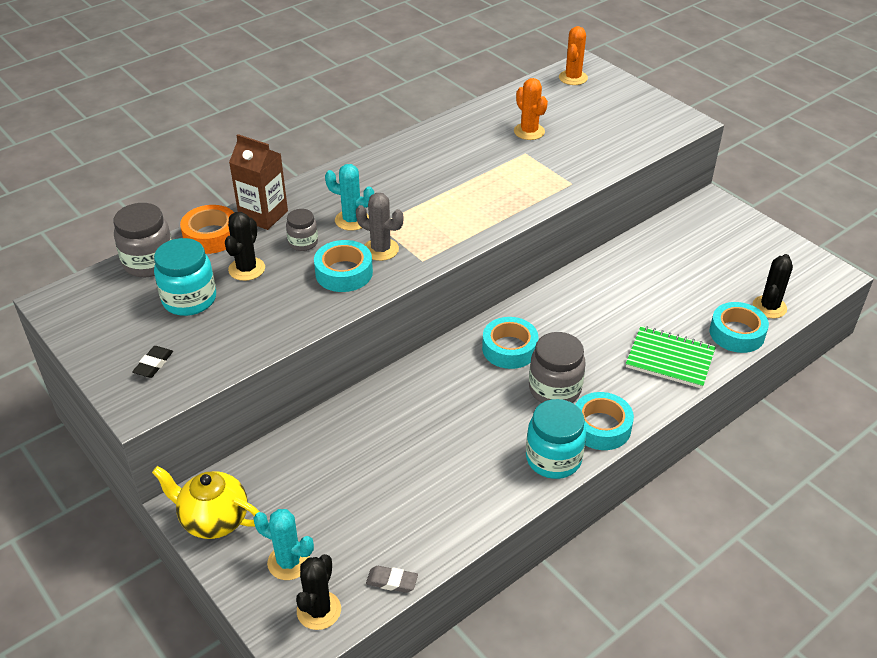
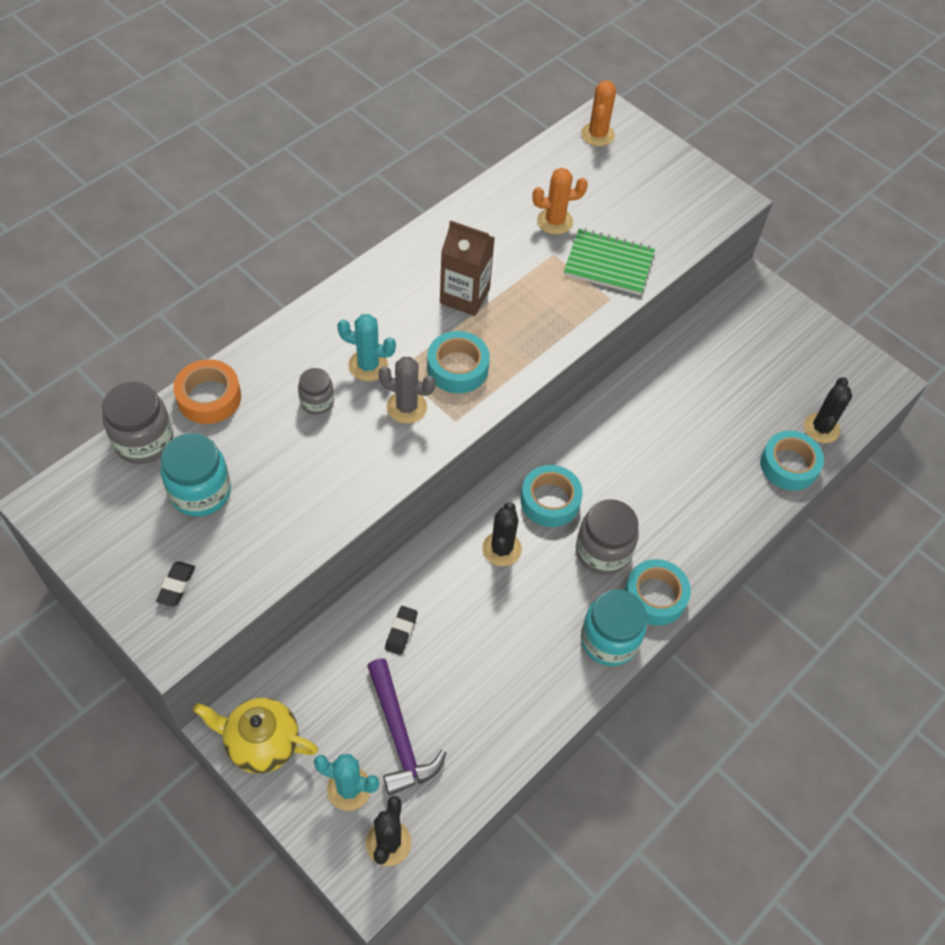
camera: 10 degrees left, 15 degrees up
black cactus [225,212,265,281] -> black cactus moved to [482,502,522,566]
brown carton [229,134,288,230] -> brown carton moved to [440,220,495,316]
turquoise tape [314,240,373,292] -> turquoise tape moved to [427,331,490,393]
grey eraser [366,566,418,593] -> none
orange cactus [514,78,548,140] -> orange cactus turned 60 degrees counterclockwise [532,168,588,235]
green notebook [626,326,716,389] -> green notebook moved to [564,228,655,295]
none -> purple hammer [367,658,447,795]
none -> black eraser [385,606,418,655]

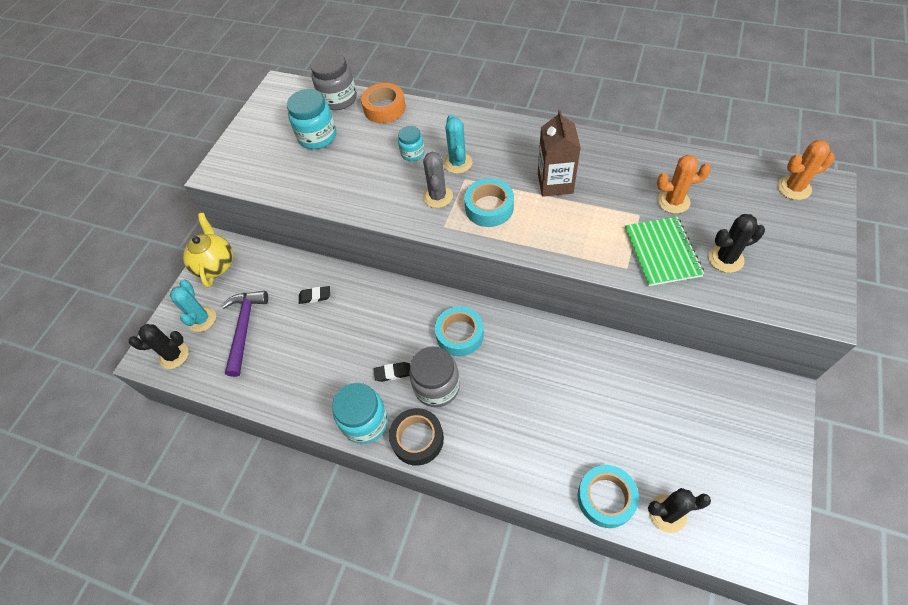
camera: 75 degrees right, 0 degrees up
black eraser [156,561,195,607] -> black eraser moved to [374,362,410,382]
grey jar [298,368,334,415] -> turquoise jar [398,126,425,161]
purple hammer [367,658,447,795] -> purple hammer turned 135 degrees clockwise [221,291,268,377]
black cactus [482,502,522,566] -> black cactus moved to [708,214,765,273]
orange cactus [532,168,588,235] -> orange cactus turned 60 degrees counterclockwise [657,155,711,214]
turquoise tape [625,559,691,626] -> black tape [389,408,444,466]

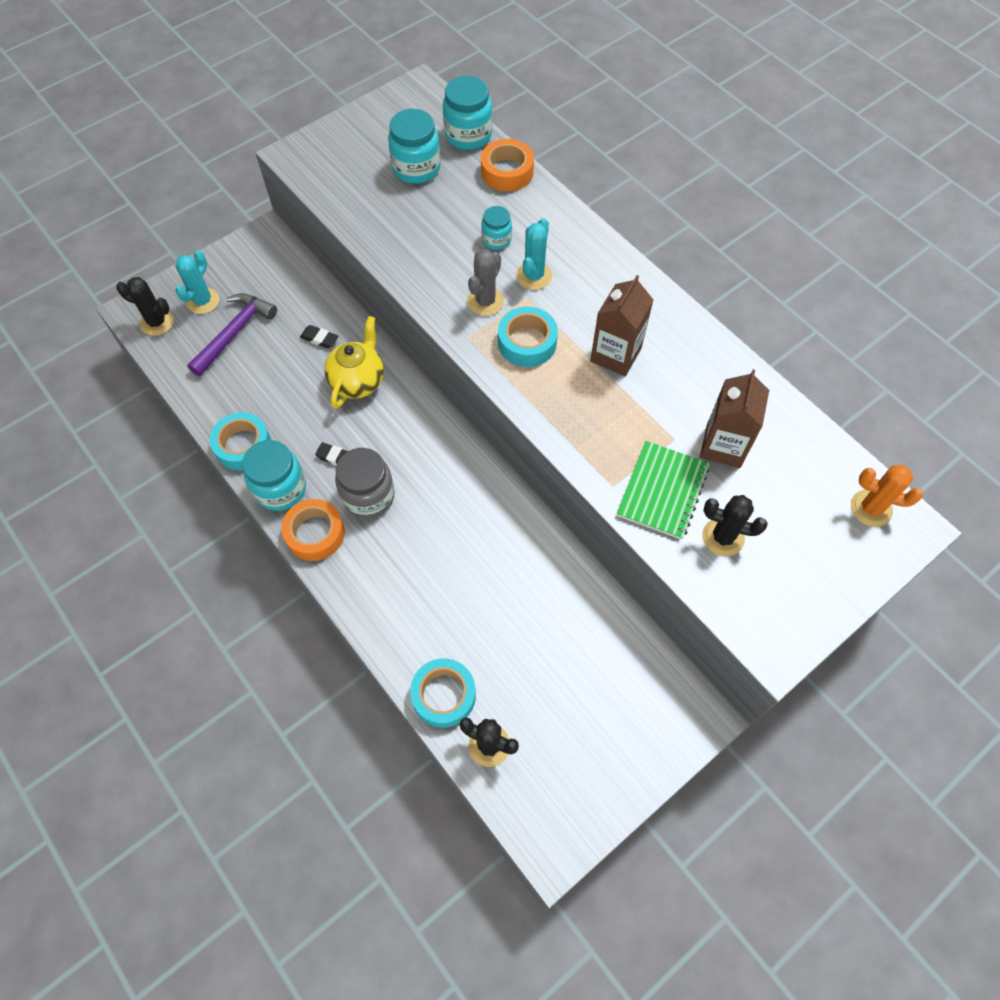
camera: 25 degrees right, 5 degrees up
yellow teapot [183,213,233,288] -> yellow teapot moved to [324,316,384,409]
grey jar [310,52,357,110] -> turquoise jar [443,76,493,150]
black tape [389,408,444,466] -> orange tape [281,499,345,561]
turquoise tape [435,306,484,356] -> turquoise tape moved to [210,412,271,471]
orange cactus [657,155,711,214] -> brown carton [700,369,769,468]

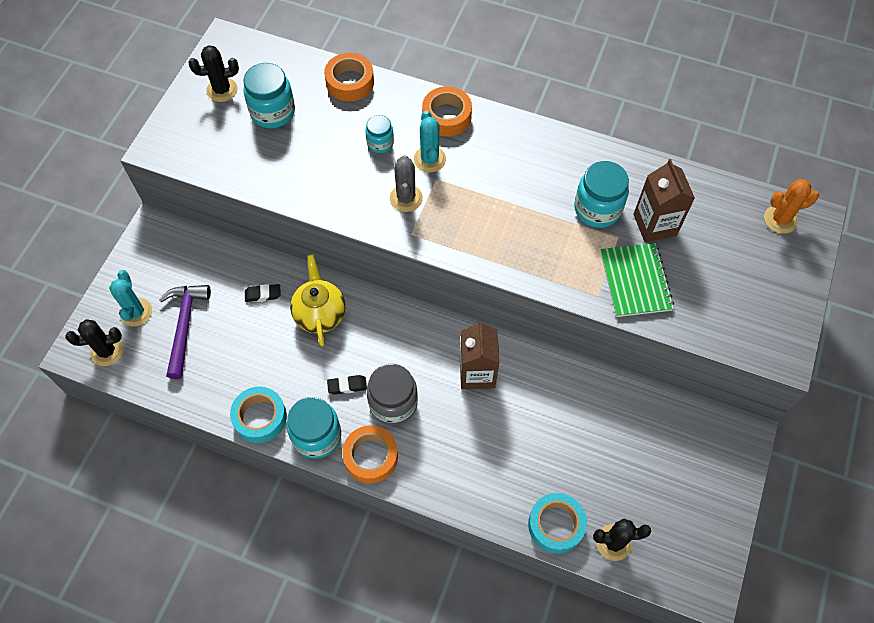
camera: 30 degrees left, 0 degrees up
turquoise jar [443,76,493,150] -> turquoise jar moved to [574,161,629,228]
turquoise tape [498,307,558,367] -> none
brown carton [590,275,653,376] -> brown carton moved to [460,321,500,389]
black cactus [702,495,768,556] -> black cactus moved to [188,45,239,102]
none -> orange tape [422,86,472,137]

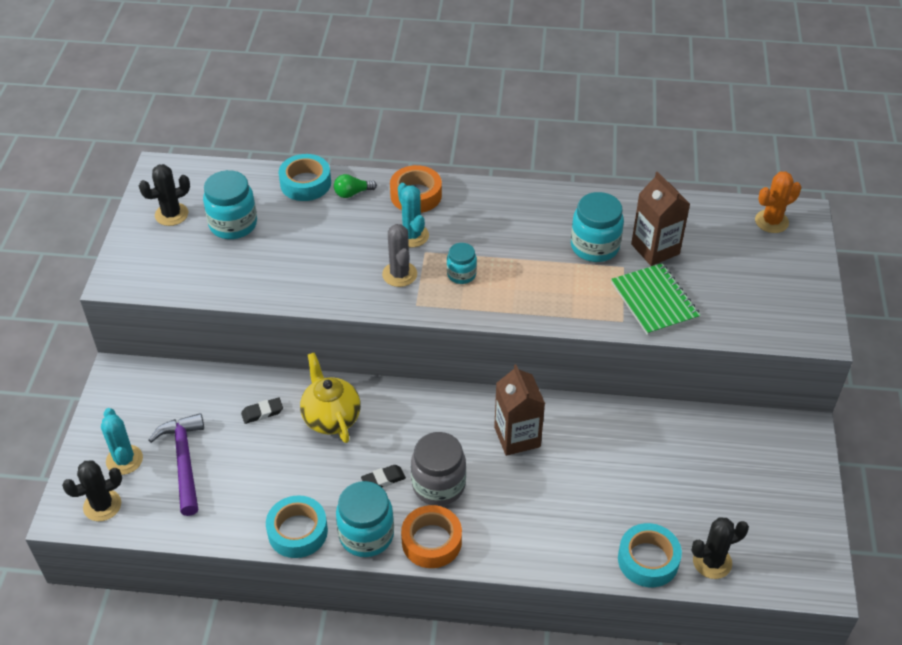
camera: 15 degrees left, 15 degrees down
orange tape [324,53,374,101] -> turquoise tape [279,154,331,201]
turquoise jar [365,115,394,153] -> turquoise jar moved to [447,243,477,284]
none -> green light bulb [334,174,377,198]

